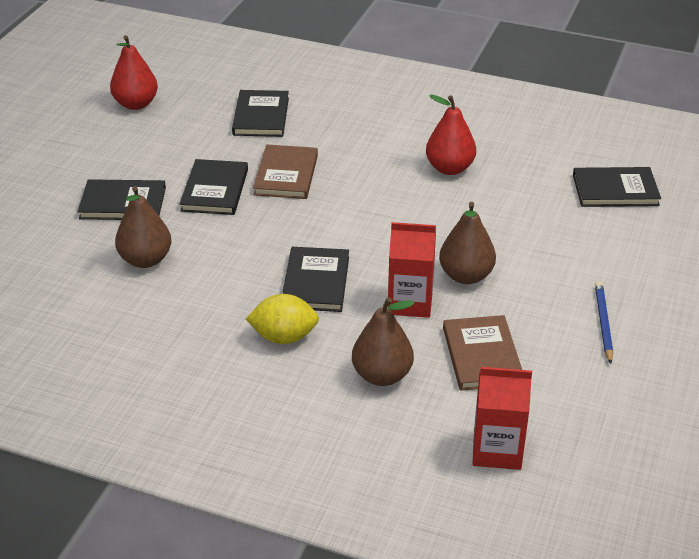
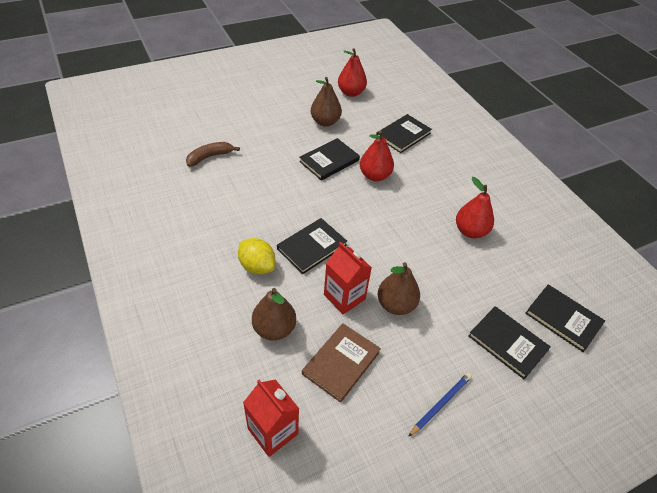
camera: 40 degrees right, 10 degrees up
black book [77,179,166,220] -> black book moved to [468,306,551,379]
brown pear [115,186,171,268] -> brown pear moved to [311,77,342,127]
brown book [253,145,318,199] -> red pear [360,130,394,181]
none -> brown banana [186,142,240,167]

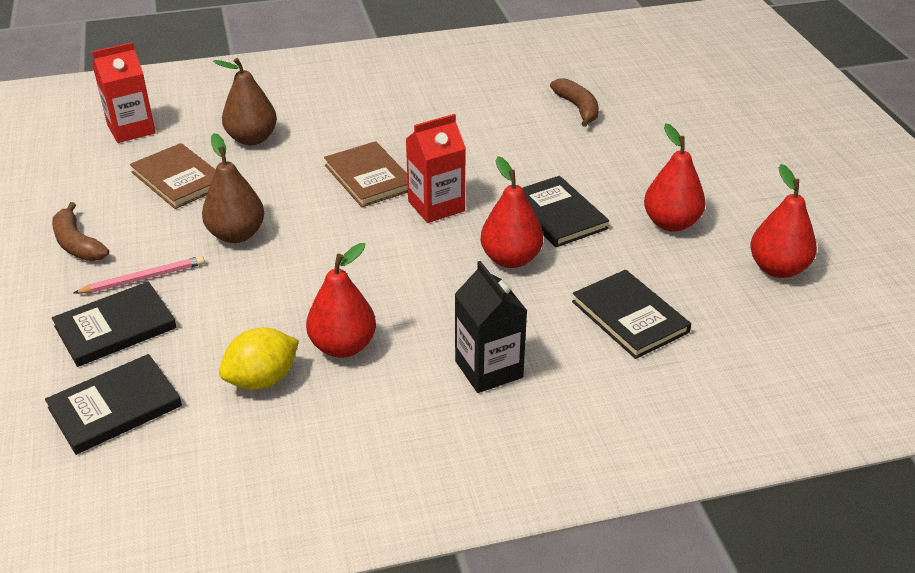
camera: 105 degrees right, 10 degrees down
yellow lemon [238,238,275,274] -> yellow lemon moved to [219,328,299,390]
black book [277,218,347,274] -> brown book [324,141,408,207]
brown pear [311,77,342,127] -> red pear [644,123,706,232]
red carton [324,242,372,315] -> red carton moved to [406,114,466,223]
blue pencil [408,373,472,437] -> brown banana [52,202,109,261]
none -> pink pencil [74,256,205,294]
none -> black carton [455,261,527,393]

